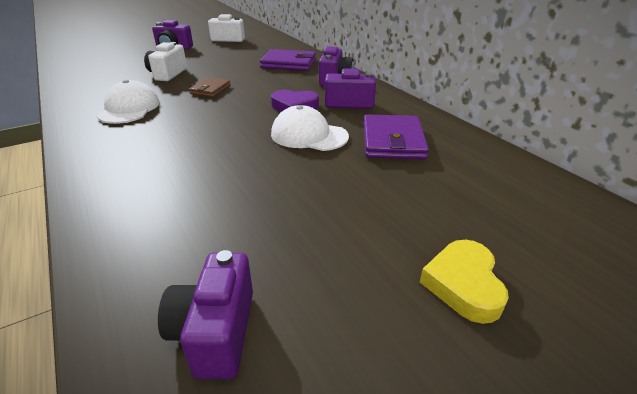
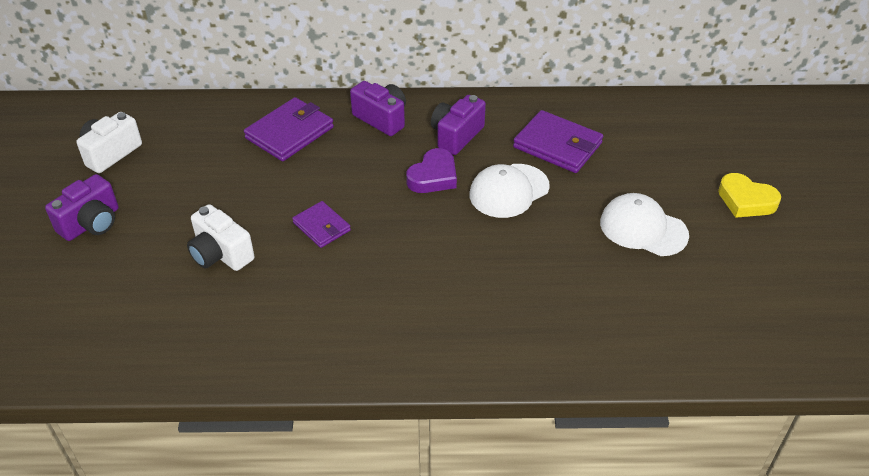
camera: 60 degrees left, 10 degrees up
white cap [97,80,160,124] -> white cap moved to [600,193,689,256]
purple camera [158,250,253,379] -> none
brown wallet [189,77,231,97] -> purple wallet [292,201,351,248]

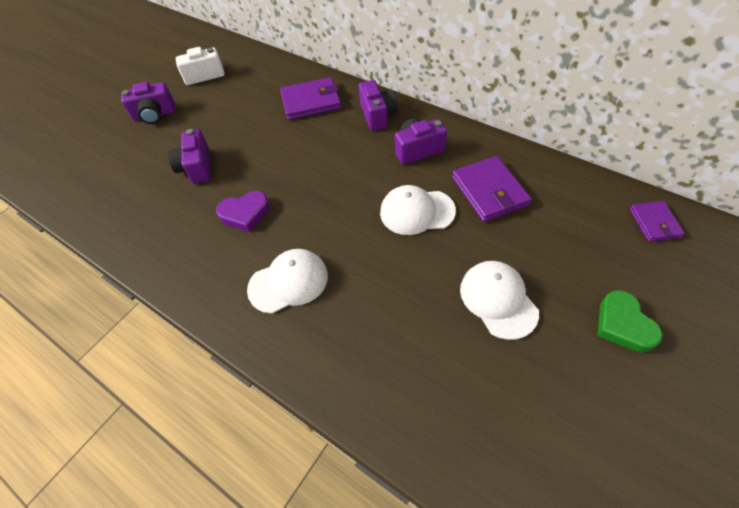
camera: 40 degrees right, 10 degrees up
white camera [187,204,255,271] -> purple camera [167,129,211,184]
purple wallet [292,201,351,248] -> purple wallet moved to [630,201,685,242]
purple heart [406,148,457,193] -> purple heart moved to [216,191,270,232]
yellow heart [718,173,781,218] -> green heart [597,290,663,353]
none -> white cap [247,249,328,314]

